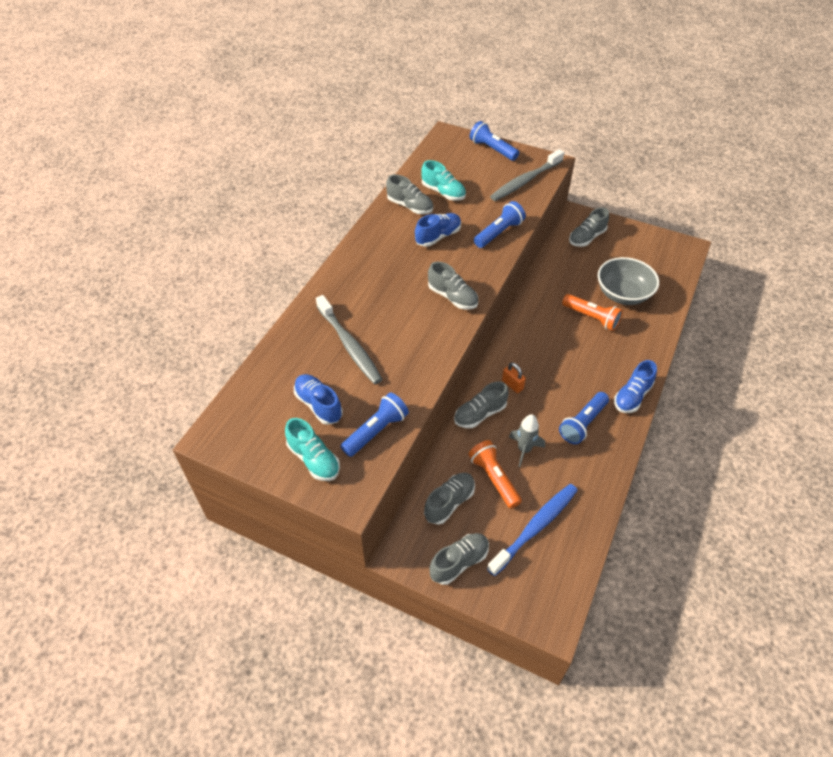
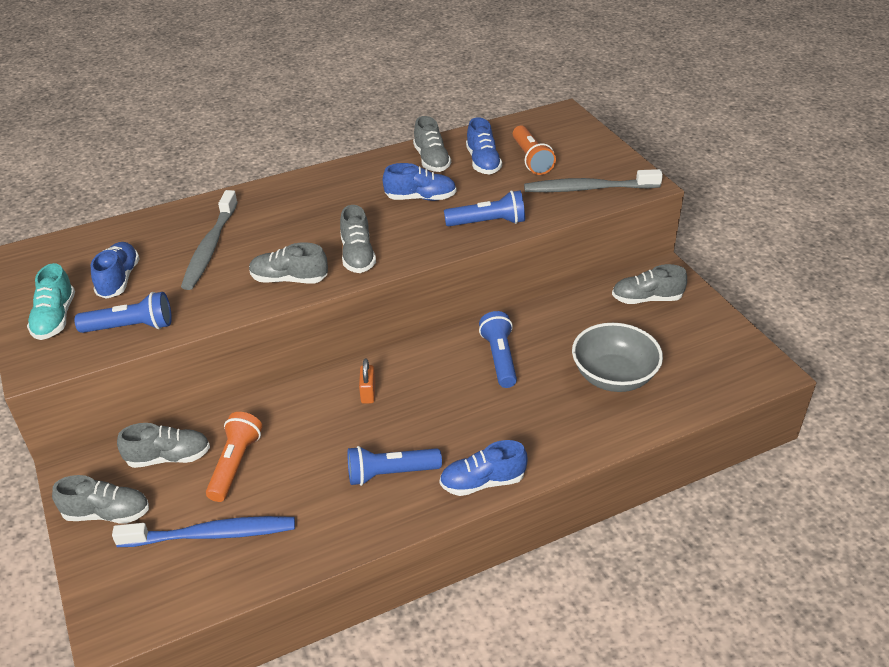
camera: 40 degrees right, 10 degrees down
turquoise shoe [421,160,466,201] -> blue shoe [466,117,502,174]
grey shoe [454,382,508,428] -> grey shoe moved to [249,242,328,283]
blue flashlight [470,121,519,161] -> blue flashlight moved to [479,311,517,388]
grey rocket [509,414,545,467] -> none
orange flashlight [562,294,623,331] -> orange flashlight moved to [513,126,556,175]

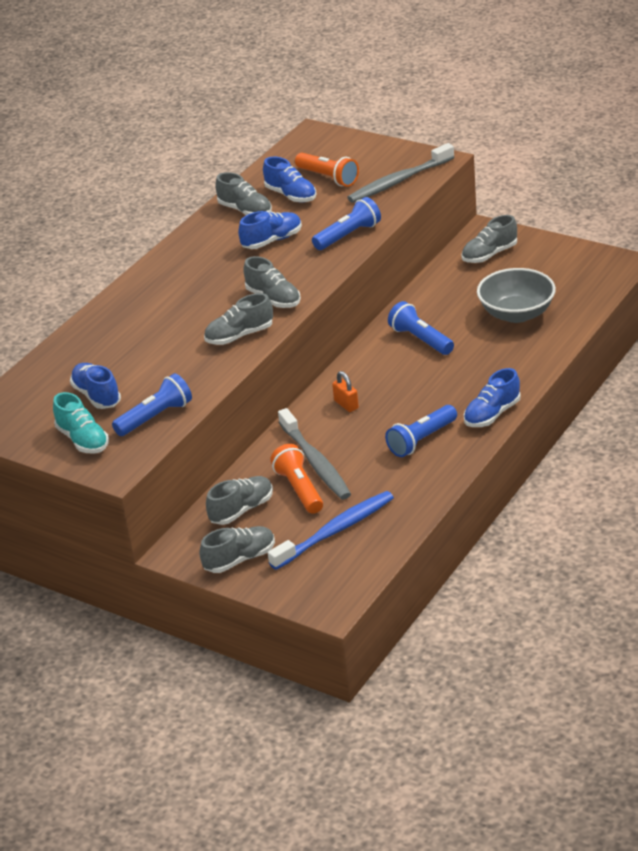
camera: 30 degrees left, 5 degrees down
grey toothbrush [181,190,238,290] -> grey toothbrush moved to [278,408,351,500]

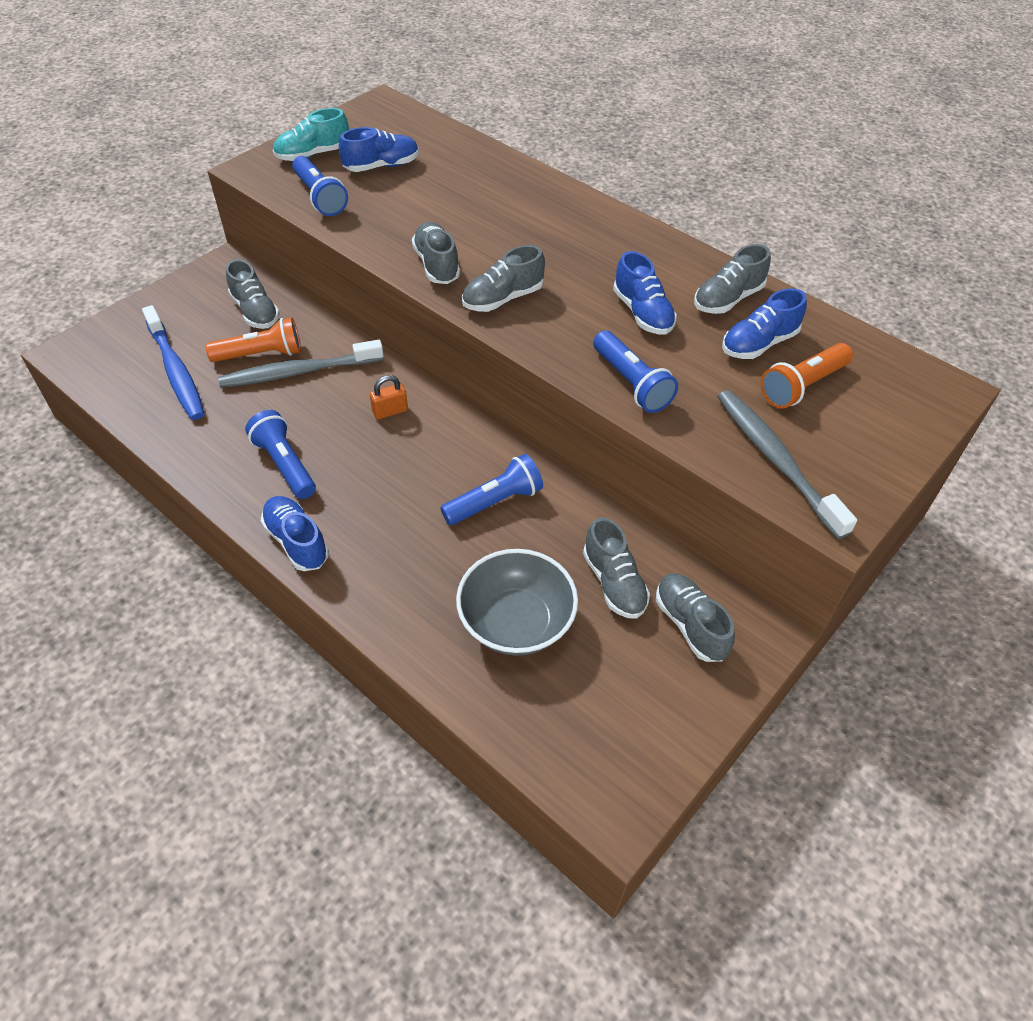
camera: 95 degrees right, 15 degrees up
grey shoe [199,526,275,573] -> grey shoe moved to [583,517,650,619]

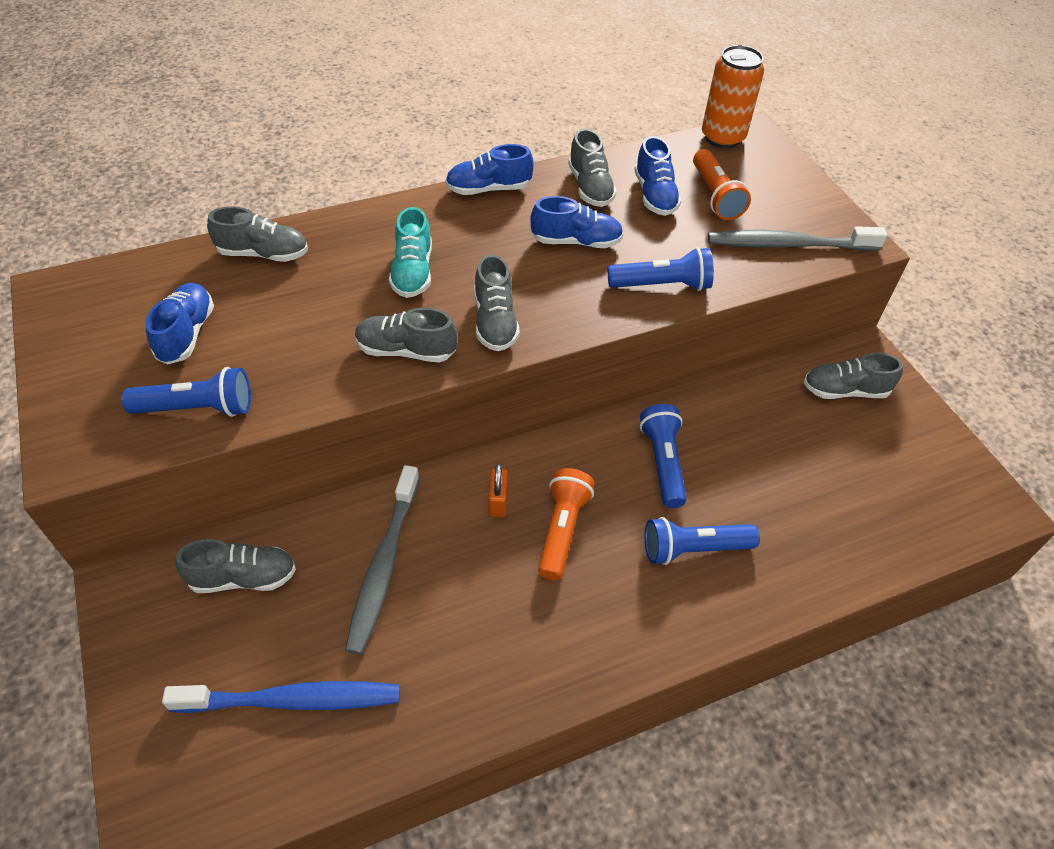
camera: 65 degrees left, 0 degrees up
orange flashlight [205,317,301,362] -> orange flashlight moved to [538,468,595,580]
blue flashlight [245,410,316,499] -> blue flashlight moved to [645,517,760,565]
blue shoe [261,496,329,571] -> blue shoe moved to [445,144,533,195]
turquoise shoe [273,108,349,161] -> turquoise shoe moved to [389,207,432,298]
grey bowl [456,549,578,656] -> none
grey shoe [583,517,650,619] -> grey shoe moved to [207,206,308,262]
none -> orange can [702,45,764,148]

